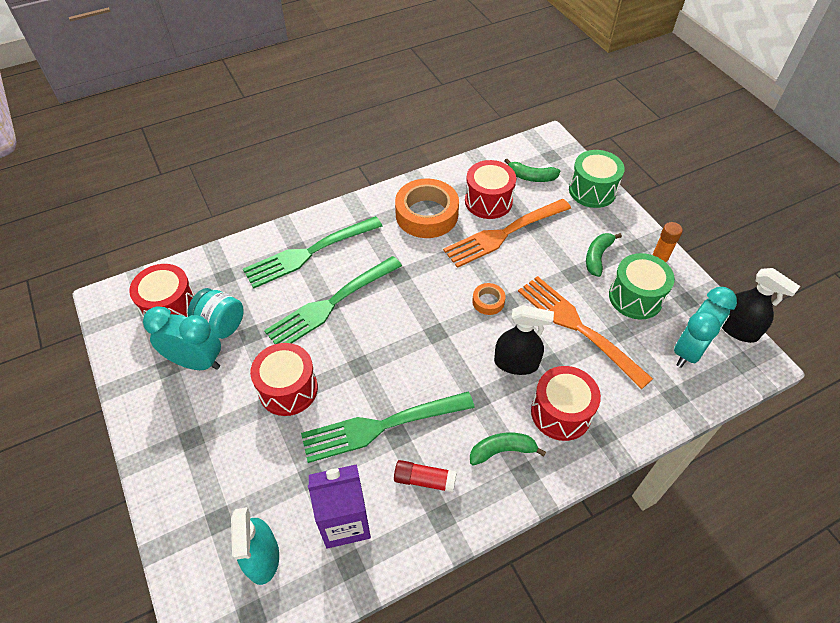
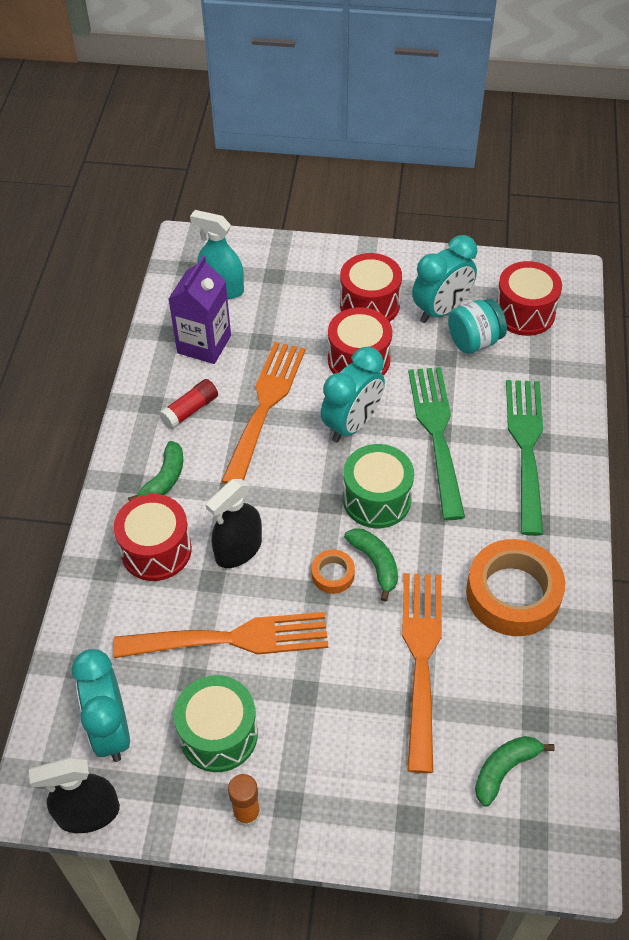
camera: 125 degrees right, 0 degrees up
green fork [301,392,475,463] -> orange fork [221,342,305,484]
red drum [465,160,516,219] -> red drum moved to [340,253,402,322]
green drum [569,150,625,208] -> green drum moved to [343,444,414,528]
green banana [586,233,622,277] -> green banana moved to [344,528,398,602]
none -> turquoise clock [321,347,385,443]

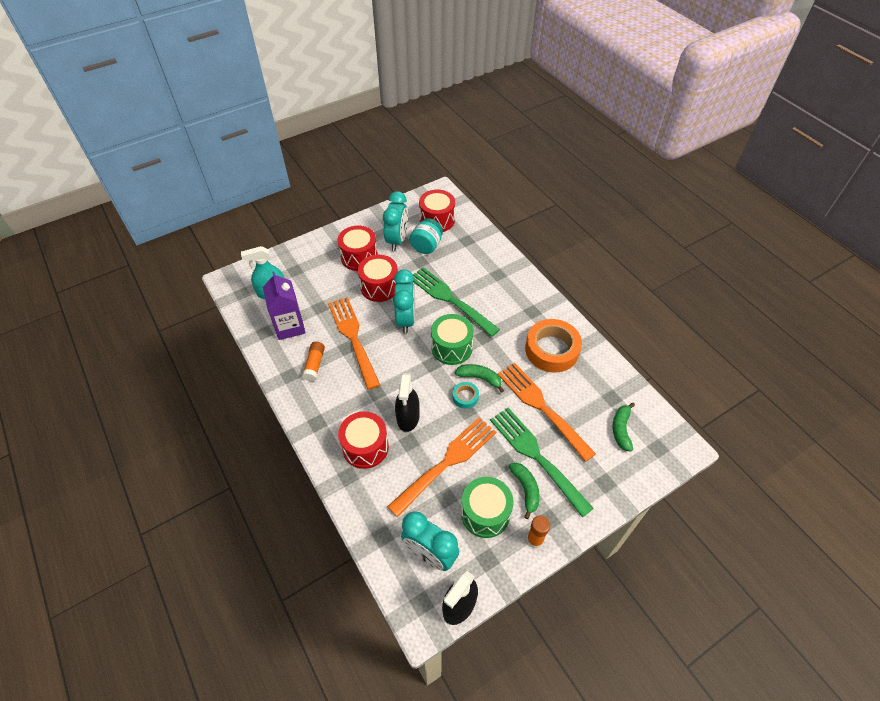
camera: 40 degrees left, 0 degrees up
green banana [128,441,183,501] -> green banana moved to [509,463,540,519]
red glue stick [159,379,218,429] -> orange glue stick [302,342,325,381]
orange tape [311,550,355,594] -> turquoise tape [452,382,479,409]
green fork [506,380,543,536] -> green fork moved to [490,408,594,517]

